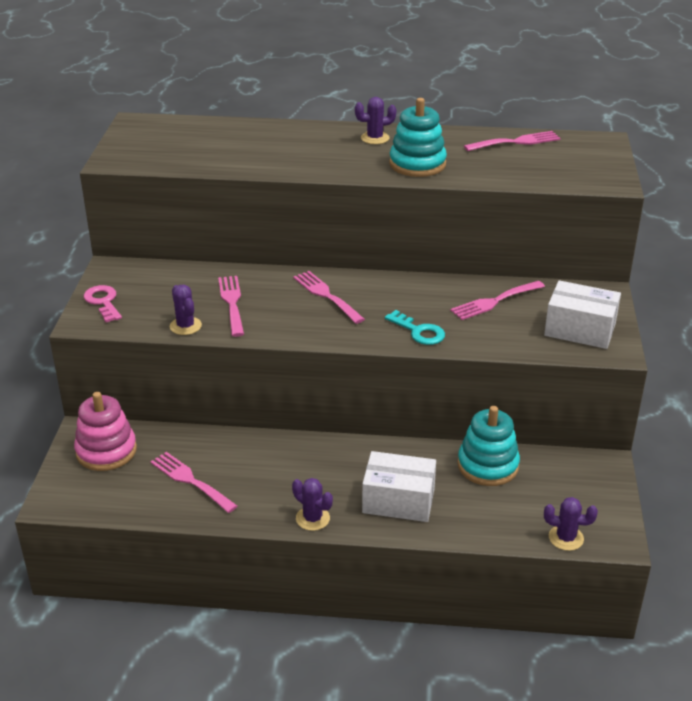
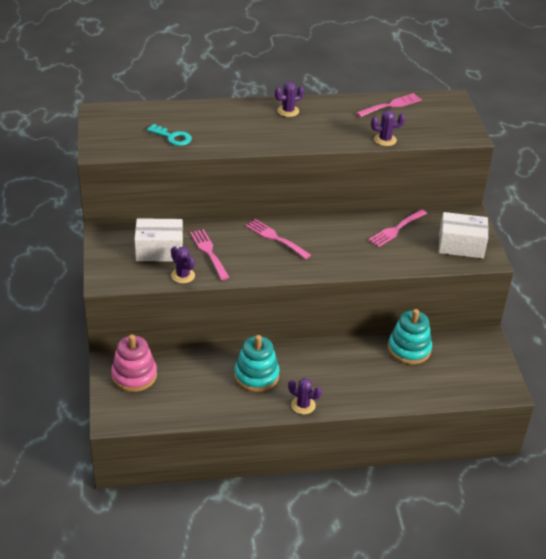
camera: 15 degrees left, 5 degrees up
pink key [84,285,122,322] -> none
pink fork [150,452,238,513] -> none
white box [362,451,436,522] -> white box moved to [134,218,183,262]
turquoise key [385,310,445,345] -> turquoise key moved to [147,124,192,146]
turquoise stacking toy [389,98,447,177] -> turquoise stacking toy moved to [234,335,279,392]
purple cactus [544,497,598,551] -> purple cactus moved to [371,110,405,146]

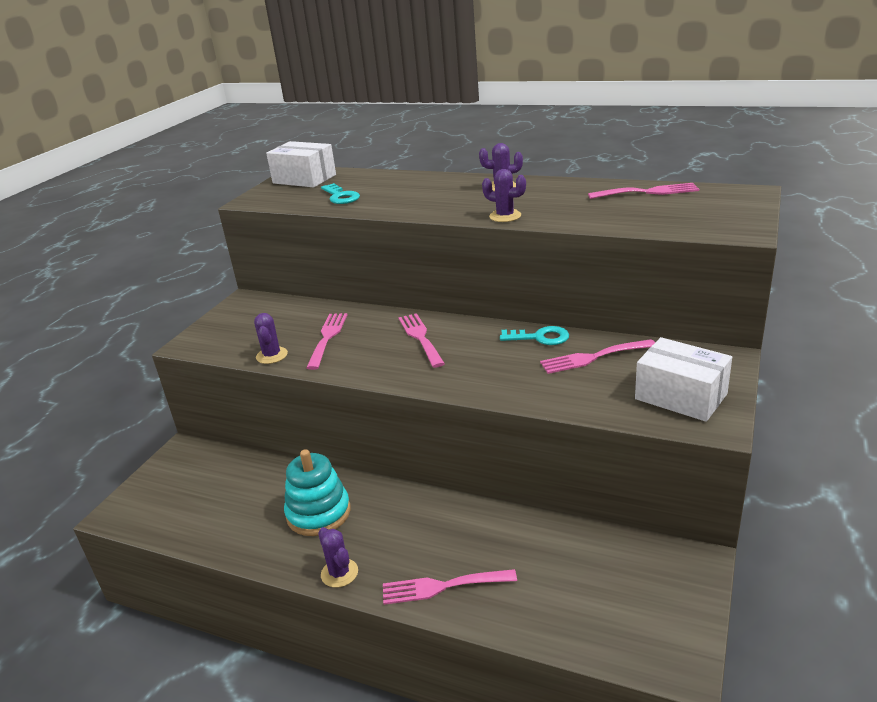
camera: 35 degrees right, 10 degrees down
pink stacking toy [111,334,157,392] -> none
white box [134,218,183,262] -> white box moved to [266,141,336,188]
purple cactus [371,110,405,146] -> purple cactus moved to [482,169,526,222]
turquoise stacking toy [388,309,432,364] -> none
none -> pink fork [383,569,517,605]
none -> turquoise key [500,326,569,345]

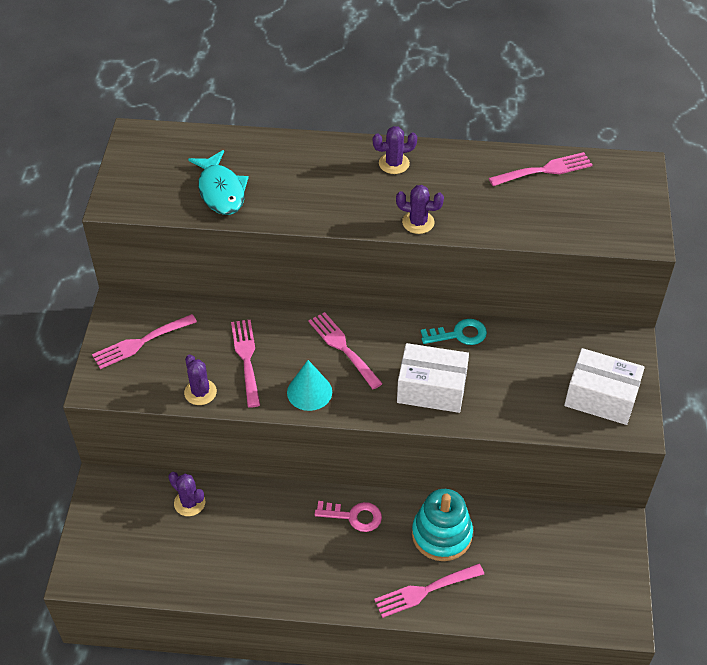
camera: 20 degrees left, 20 degrees up
white box [266,141,336,188] -> white box moved to [397,343,469,413]
turquoise stacking toy [284,449,350,536] -> turquoise stacking toy moved to [412,489,473,561]
purple cactus [318,527,358,588] -> purple cactus moved to [168,472,205,516]
turquoise key [321,183,360,204] -> turquoise fish [188,150,249,215]
pink fork [540,339,655,374] -> pink fork moved to [92,314,197,369]
none -> turquoise cone [287,360,332,411]
none -> pink key [315,501,382,532]

